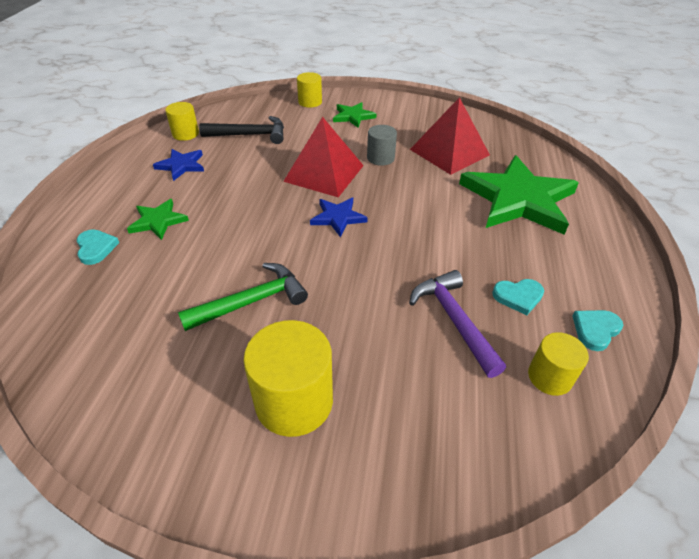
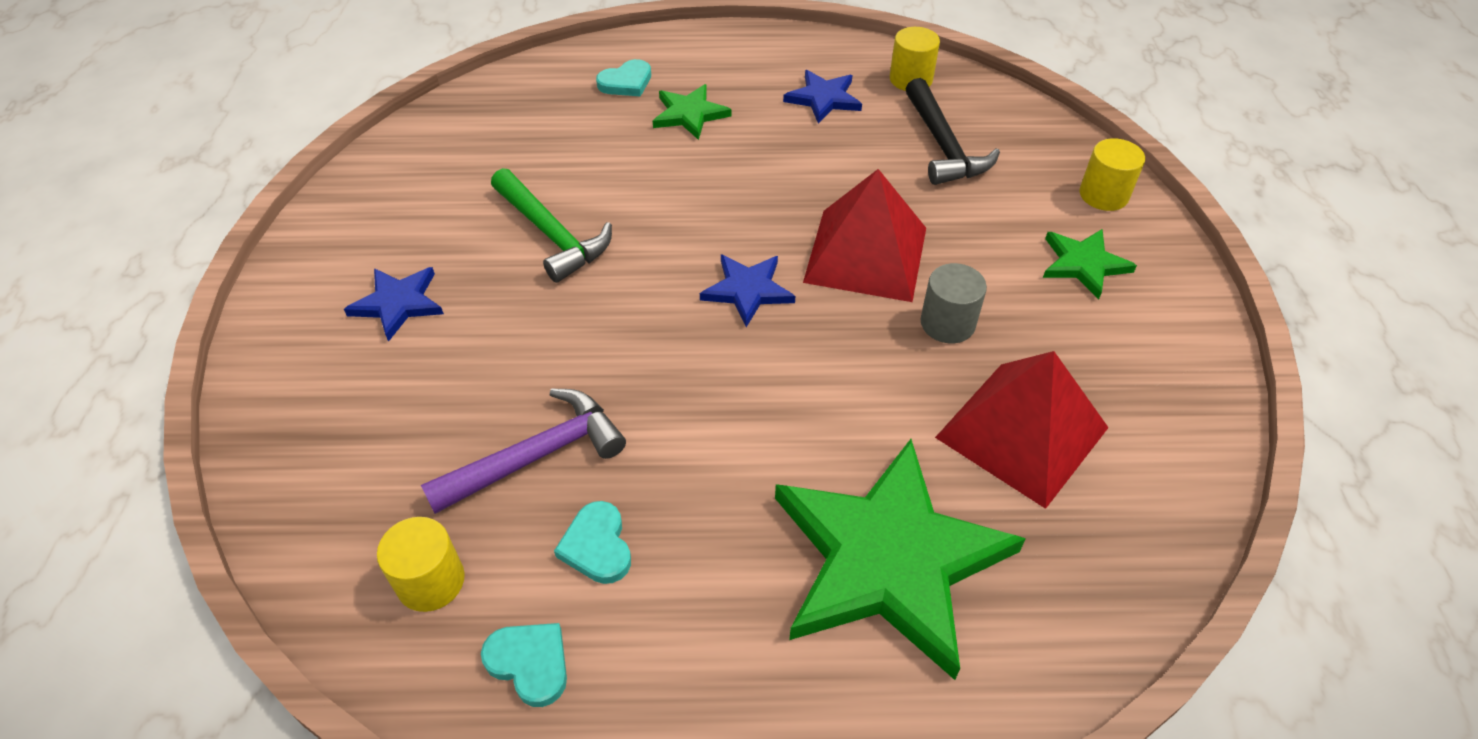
camera: 80 degrees right, 5 degrees up
yellow cylinder [243,320,333,437] -> blue star [344,267,444,342]

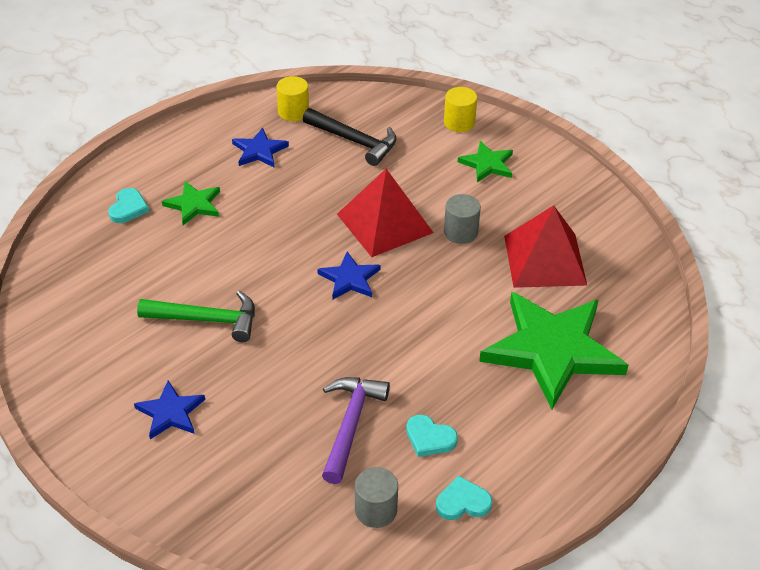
camera: 45 degrees left, 5 degrees down
yellow cylinder [377,517,465,612] -> grey cylinder [355,467,398,528]

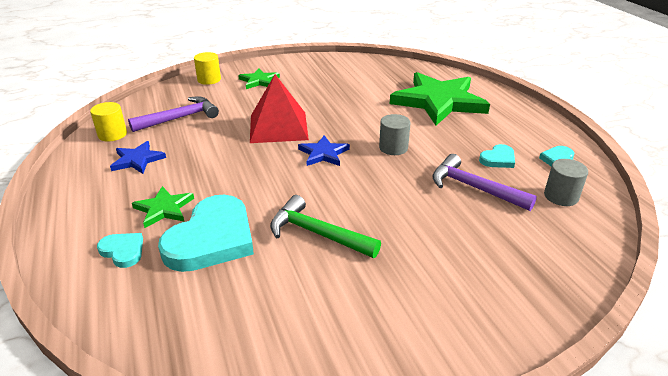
camera: 65 degrees left, 10 degrees down
blue star [134,380,205,439] -> none
green hammer [137,290,255,342] -> green hammer turned 90 degrees counterclockwise [270,195,381,258]
black hammer [303,108,397,166] -> purple hammer [128,96,219,132]
grey cylinder [444,194,481,244] -> grey cylinder moved to [379,114,411,155]
red pyramid [504,205,588,288] -> none
none -> turquoise heart [158,195,254,272]

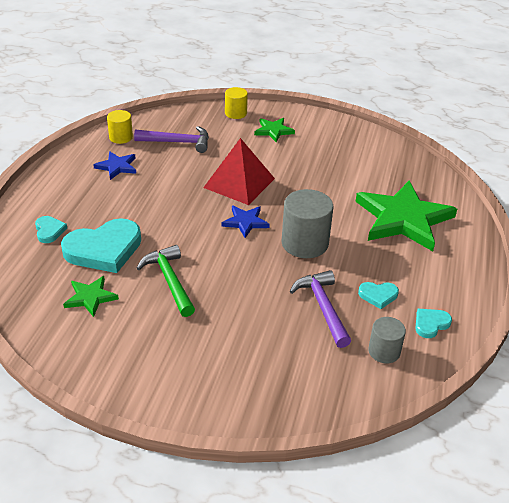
camera: 35 degrees right, 5 degrees up
green star [132,186,194,228] -> green star moved to [63,276,119,317]
grey cylinder [379,114,411,155] -> grey cylinder [282,189,333,258], size x1.71

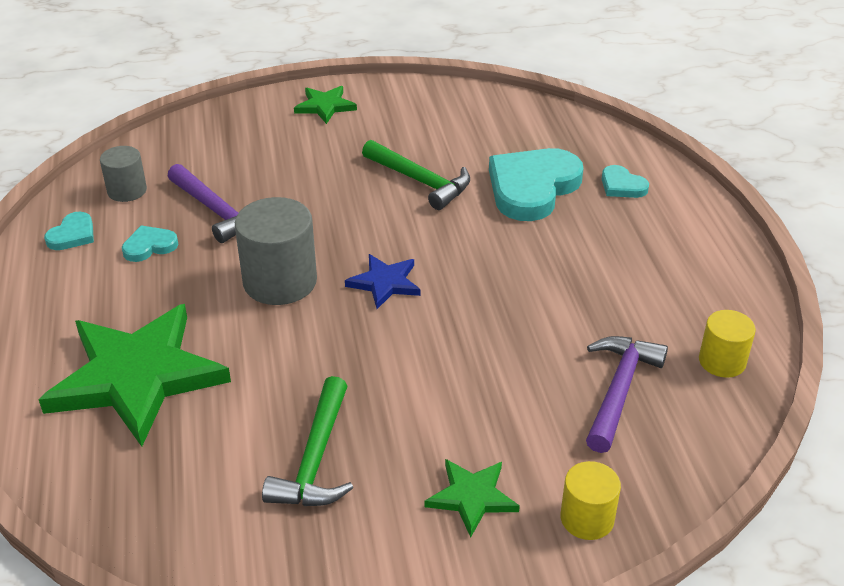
camera: 155 degrees right, 0 degrees up
green star [63,276,119,317] -> green star moved to [294,86,357,124]
blue star [93,151,136,180] -> none
purple hammer [134,126,209,153] -> purple hammer turned 135 degrees clockwise [586,336,668,453]
red pyramid [203,138,275,205] -> none
none -> green hammer [262,376,353,506]

